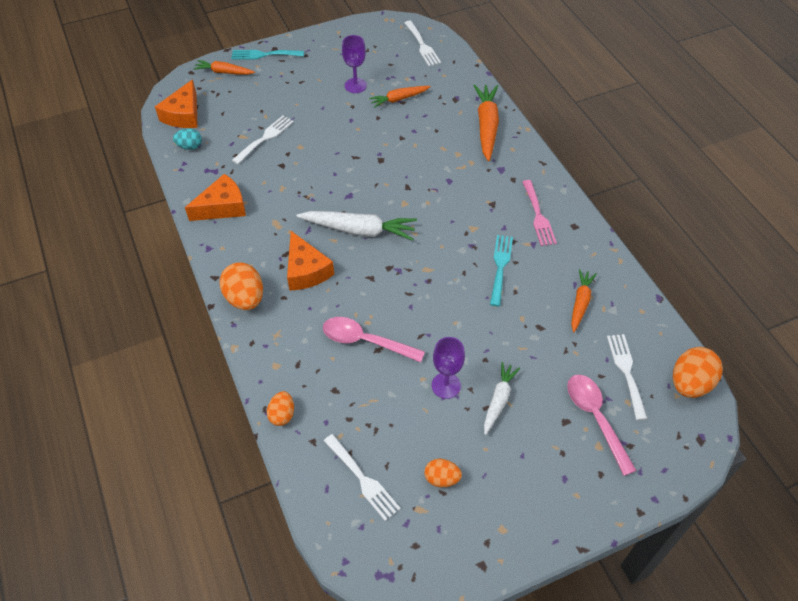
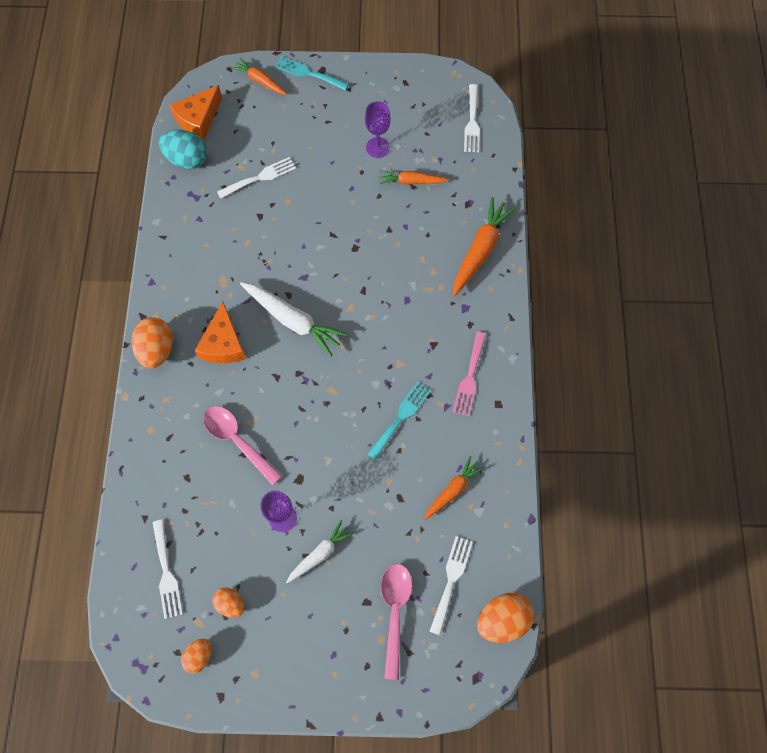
camera: 25 degrees right, 15 degrees up
turquoise egg [173,128,202,150] -> turquoise egg [159,130,207,169], size x1.70
orange cheese [185,174,246,221] -> none
orange egg [267,391,294,426] -> orange egg moved to [181,639,212,674]

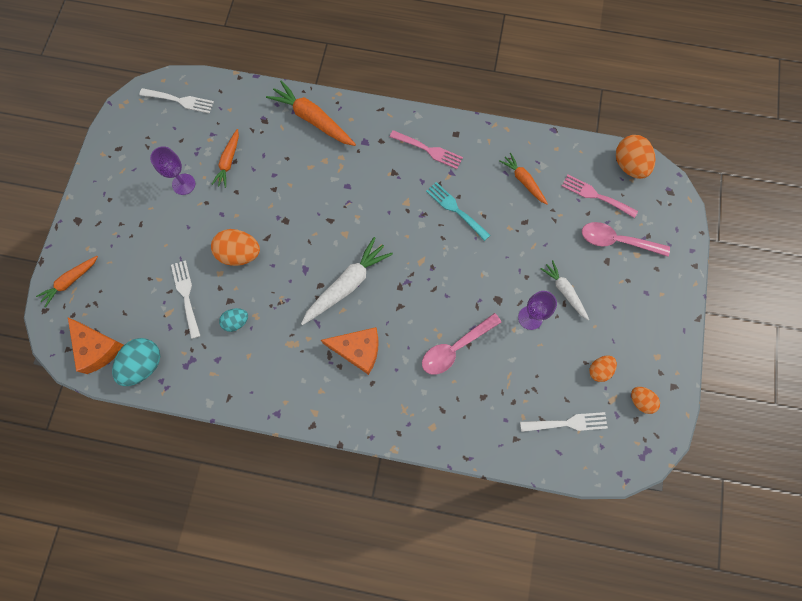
camera: 80 degrees left, 5 degrees up
orange egg [132,317,173,369] -> orange egg moved to [211,229,260,266]
turquoise fork [275,56,349,90] -> none
white fork [429,536,473,635] -> pink fork [562,175,638,218]
none -> turquoise egg [219,308,248,332]

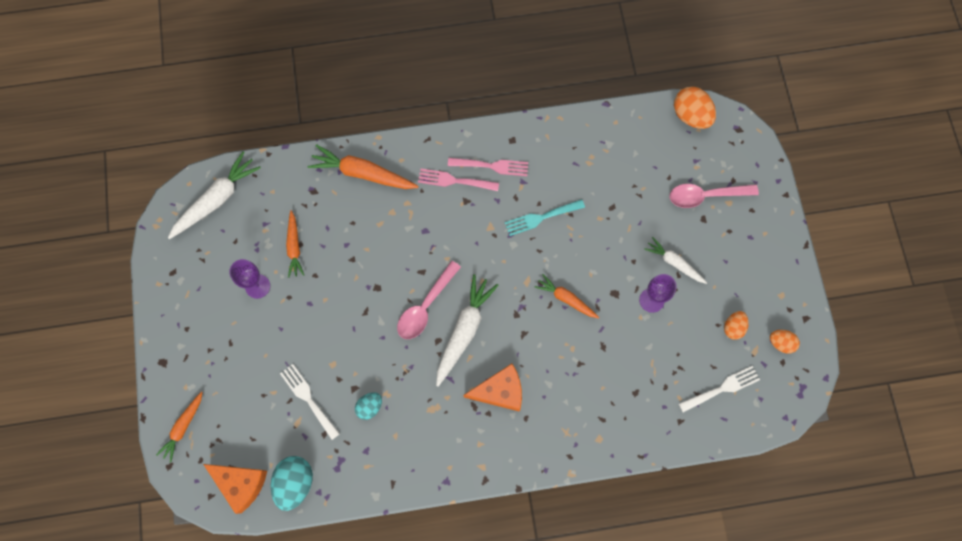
camera: 20 degrees left, 0 degrees up
white fork [140,88,214,114] -> white carrot [168,151,261,239]
orange egg [211,229,260,266] -> none
pink spoon [422,313,501,375] -> pink spoon moved to [397,261,461,339]
turquoise fork [426,182,490,241] -> turquoise fork turned 45 degrees counterclockwise [505,199,585,236]
orange carrot [500,153,548,205] -> orange carrot moved to [534,274,599,318]
pink fork [562,175,638,218] -> pink fork moved to [418,169,499,191]

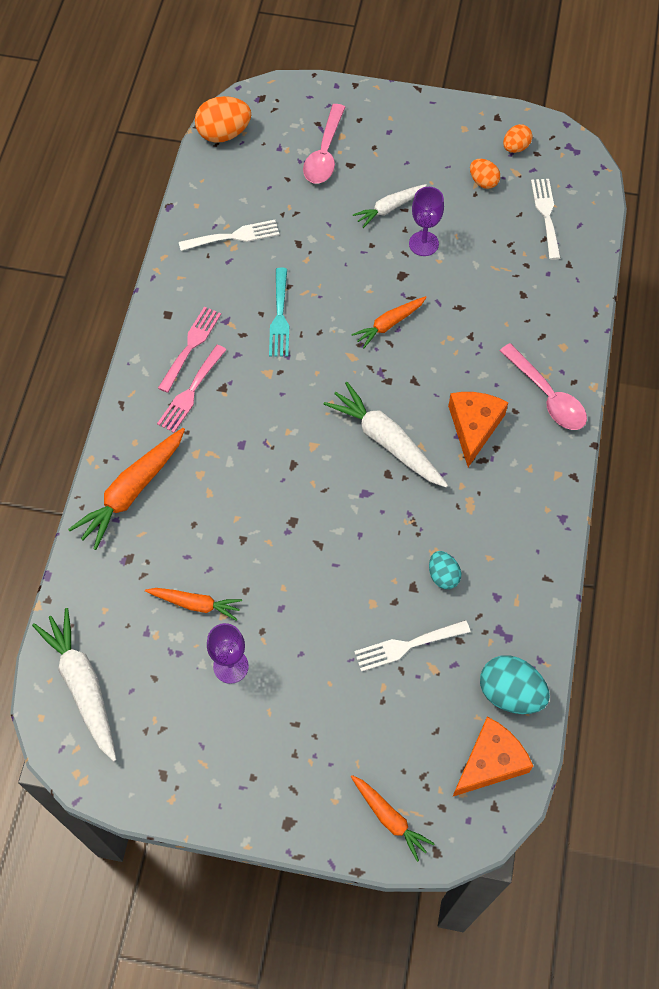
camera: 70 degrees left, 10 degrees down
pink spoon [397,261,461,339] -> pink spoon moved to [500,343,587,430]
none -> white fork [179,220,279,251]

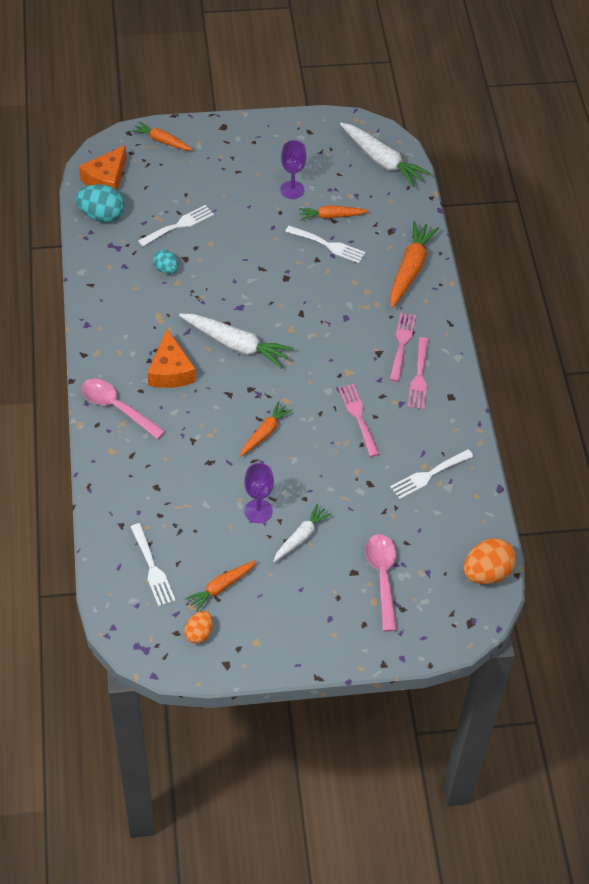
camera: 160 degrees right, 10 degrees down
turquoise fork [269,268,289,357] -> pink fork [338,384,379,457]
orange egg [470,159,500,189] -> orange carrot [185,560,256,612]
none -> white fork [285,226,366,263]

